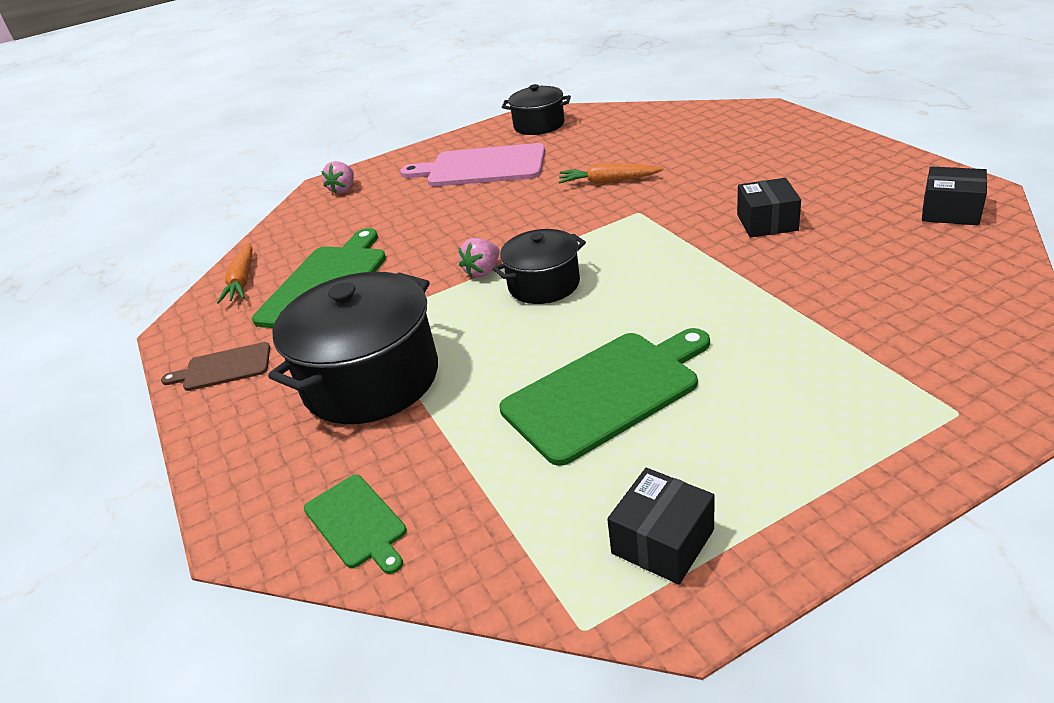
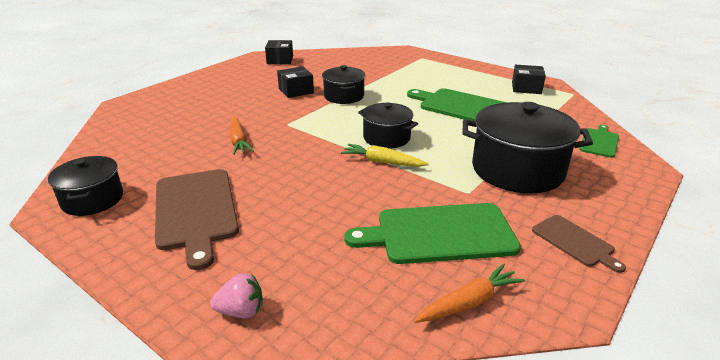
camera: 120 degrees left, 5 degrees down
pink cutting board [400,143,545,186] -> brown cutting board [155,169,239,270]
pink strawberry [459,238,500,278] -> yellow carrot [341,144,429,167]
none -> black pot [322,65,365,104]

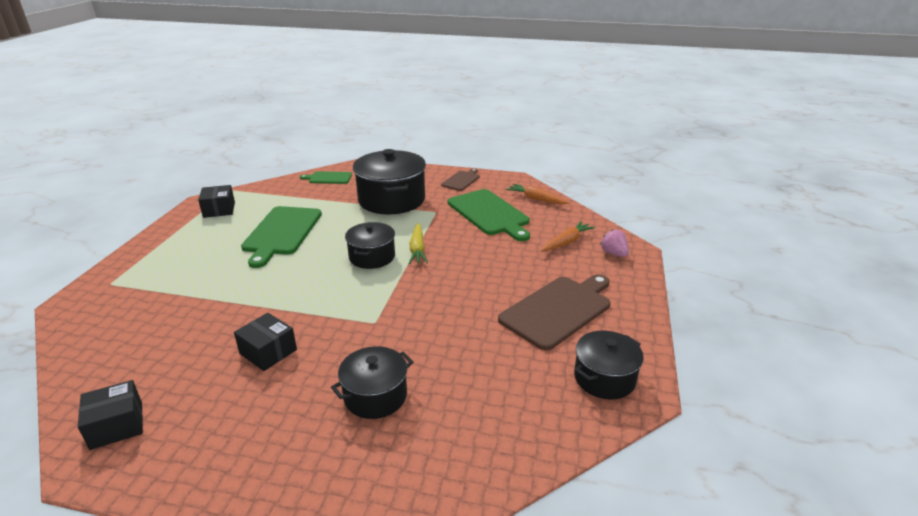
camera: 115 degrees left, 0 degrees up
orange carrot [229,116,254,155] -> orange carrot moved to [541,221,595,252]
black pot [322,65,365,104] -> black pot moved to [331,346,414,419]

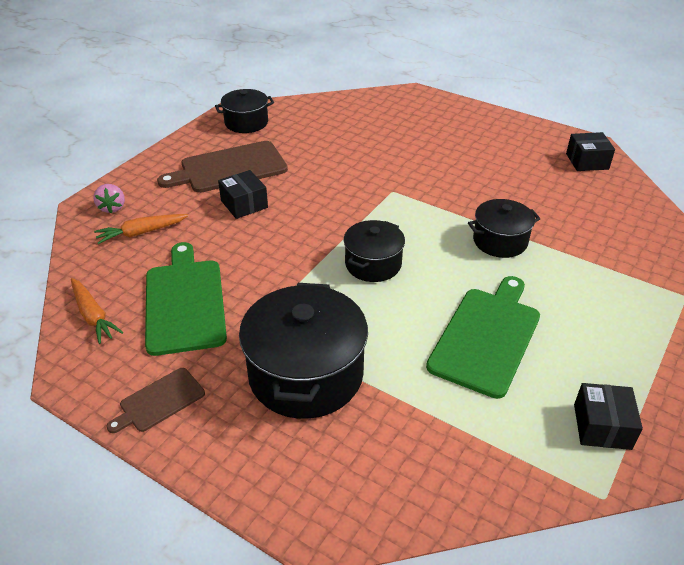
camera: 160 degrees left, 10 degrees up
black box [234,313,297,371] -> black box moved to [218,170,268,219]
green cutting board [300,171,352,184] -> none
black pot [331,346,414,419] -> black pot moved to [468,199,540,258]
yellow carrot [409,223,428,264] -> none

